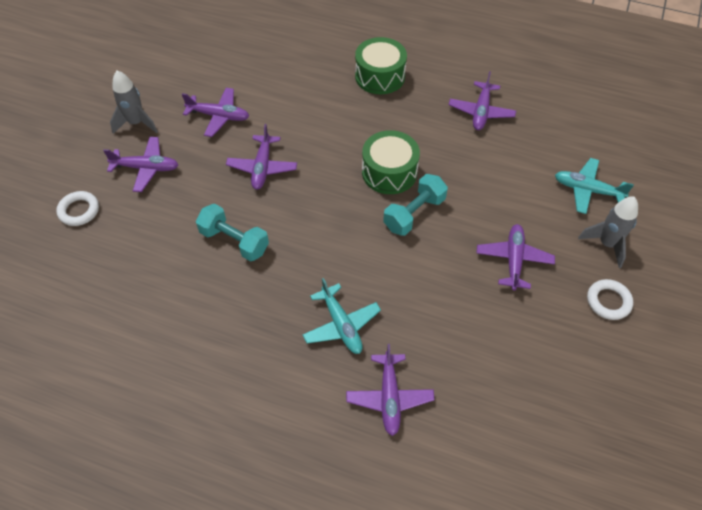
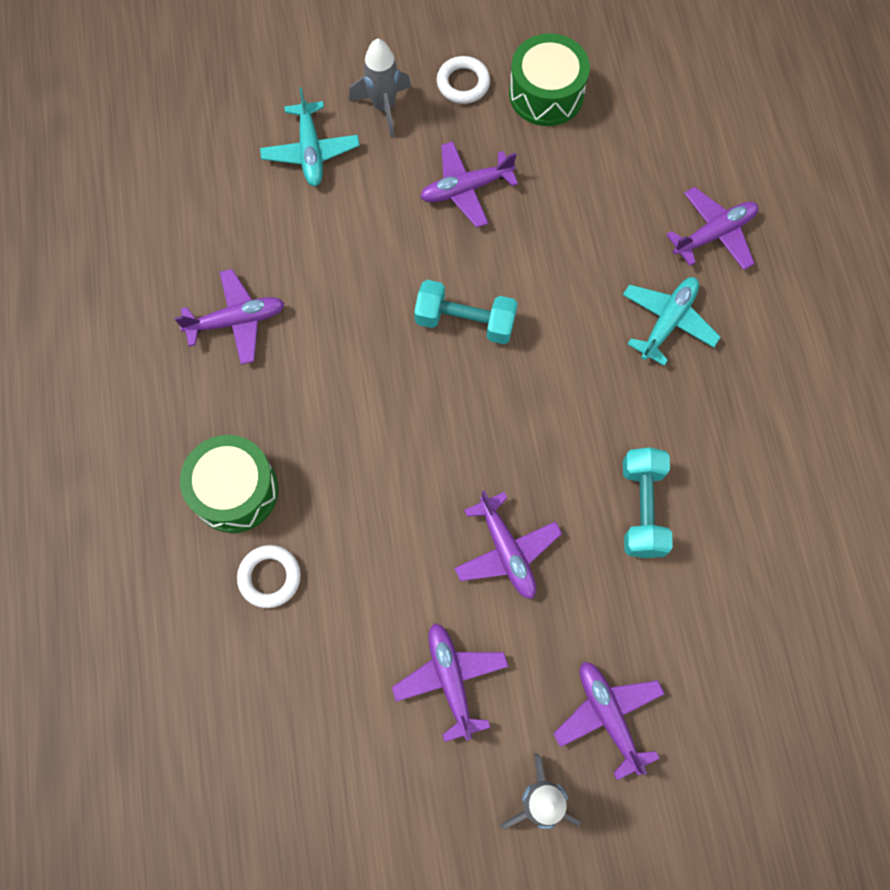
camera: 120 degrees left, 15 degrees up
white ring [56,191,99,226] -> white ring moved to [237,545,301,608]
purple plane [226,124,297,190] -> purple plane turned 90 degrees clockwise [454,490,562,599]
green drum [362,130,420,194] -> green drum moved to [509,33,590,126]

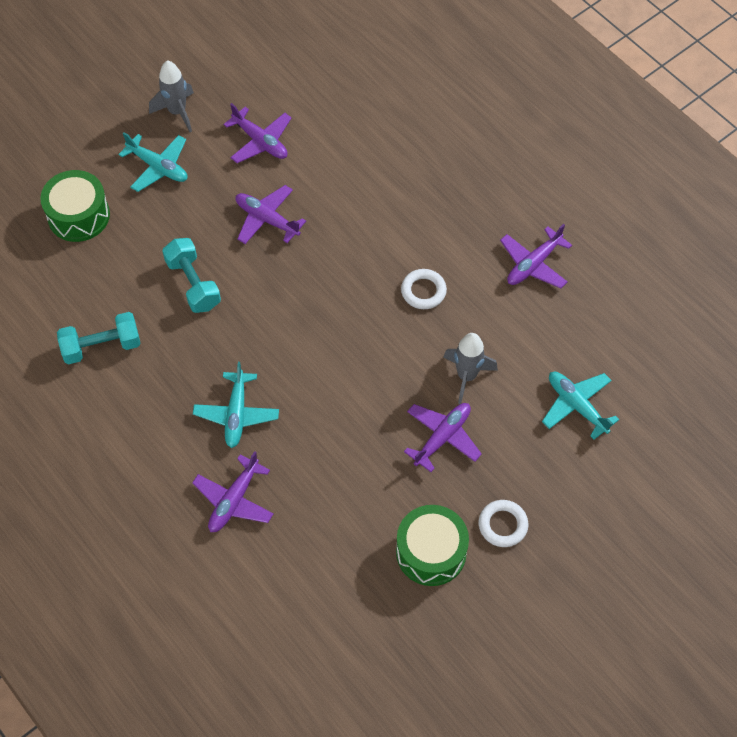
camera: 150 degrees right, 10 degrees down
green drum [180,435,278,533] -> green drum moved to [40,170,110,242]
white ring [237,545,301,608] -> white ring moved to [401,269,447,309]
grey rocket [349,38,411,138] -> grey rocket moved to [443,333,498,404]
turquoise dumbbell [414,280,518,344] -> turquoise dumbbell moved to [57,312,141,364]
purple plane [553,662,665,780] -> turquoise plane [118,132,188,192]

